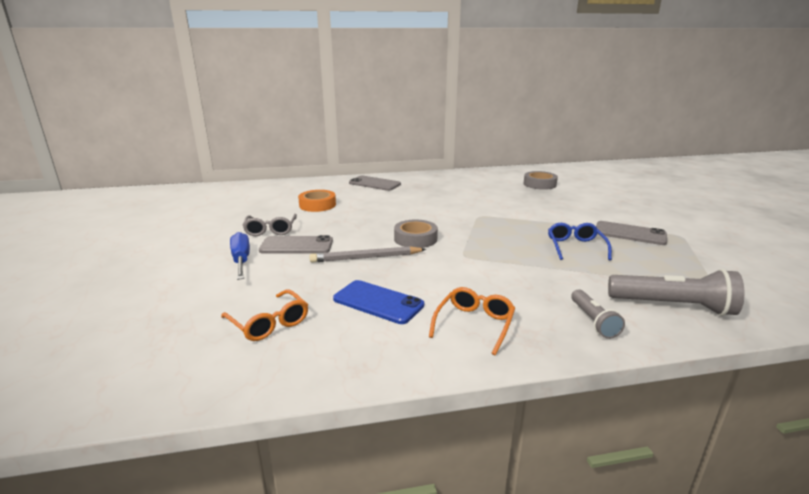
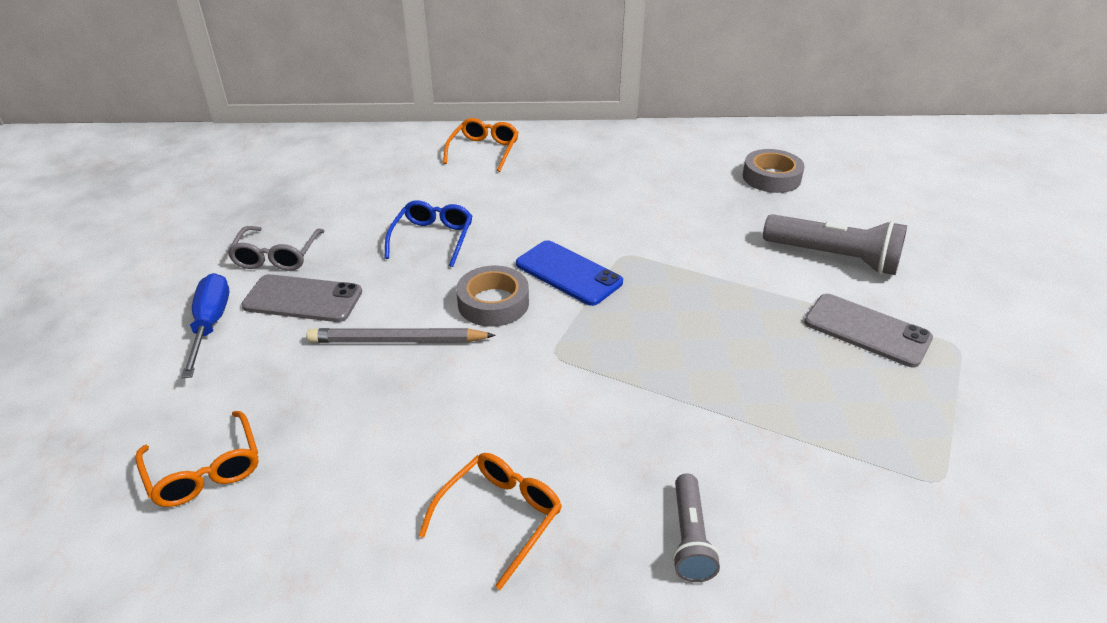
camera: 10 degrees right, 15 degrees up
orange tape [298,190,336,212] -> none
blue phone [333,280,424,324] -> blue phone moved to [516,240,623,306]
grey phone [349,176,401,191] -> orange glasses [443,118,519,172]
blue glasses [548,223,612,260] -> blue glasses moved to [385,200,472,267]
grey flashlight [608,269,744,316] -> grey flashlight moved to [763,214,907,275]

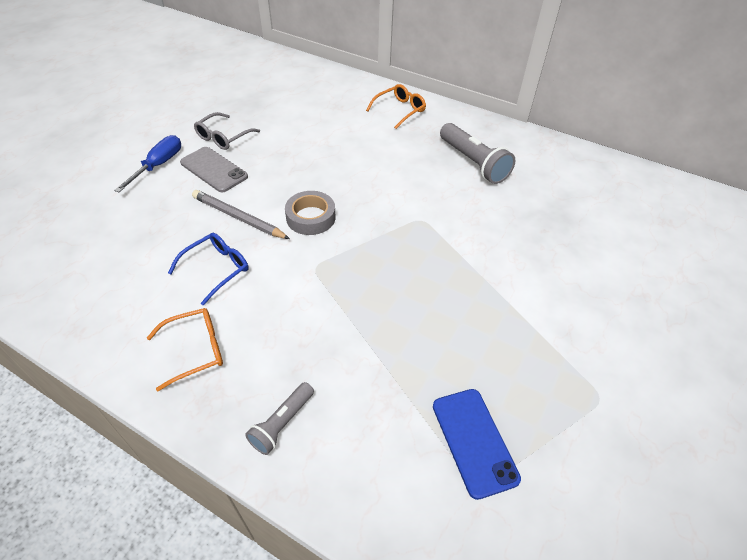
camera: 30 degrees right, 10 degrees up
orange glasses [135,411,258,507] -> none
blue glasses [385,200,472,267] -> blue glasses moved to [168,233,249,305]
blue phone [516,240,623,306] -> blue phone moved to [433,389,521,500]
grey tape [743,149,805,193] -> none
grey flashlight [763,214,907,275] -> grey flashlight moved to [440,123,515,184]
grey phone [804,294,933,367] -> none

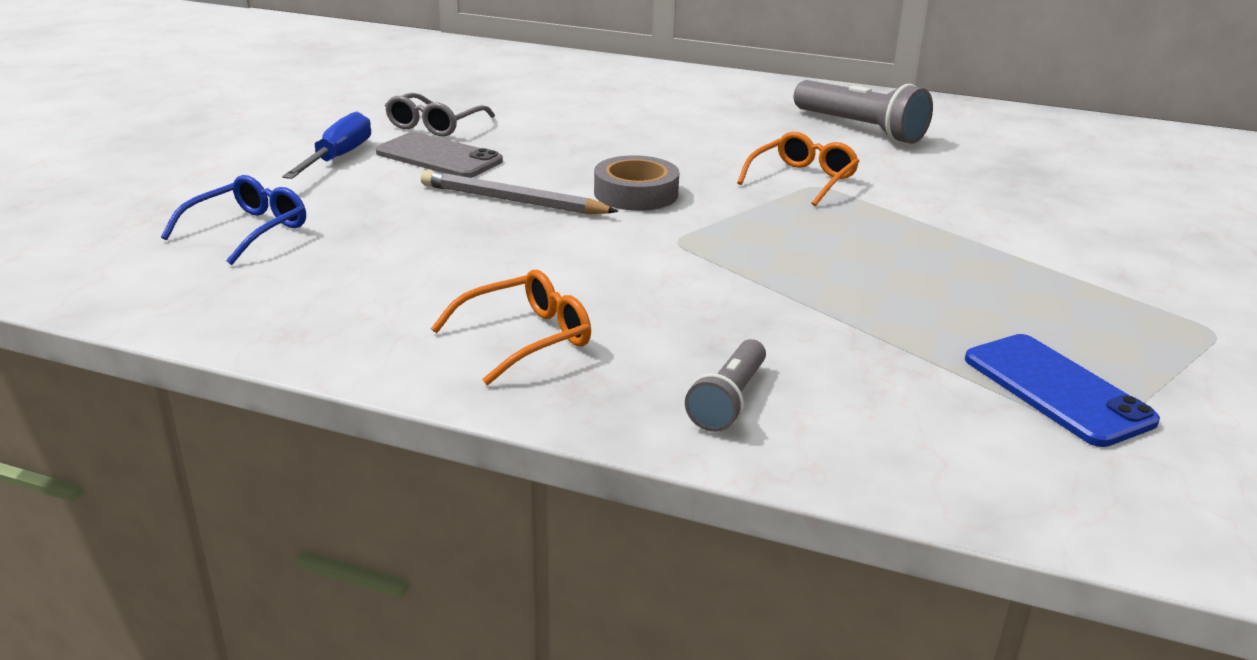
camera: 10 degrees left, 20 degrees down
blue glasses [168,233,249,305] -> blue glasses moved to [161,175,306,265]
orange glasses [366,84,426,129] -> orange glasses moved to [737,132,860,206]

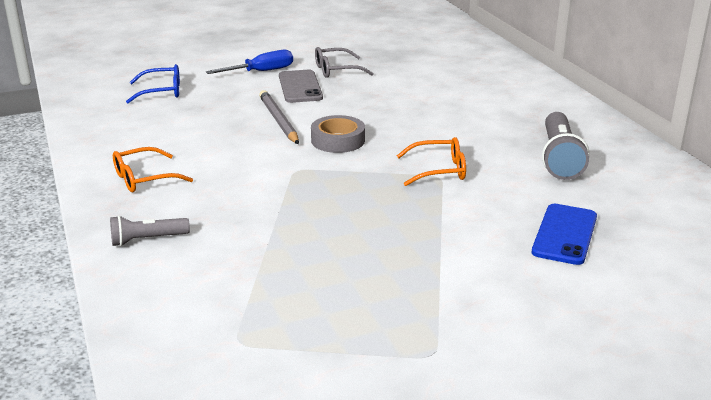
camera: 50 degrees right, 0 degrees up
orange glasses [431,270,591,385] -> orange glasses turned 135 degrees clockwise [113,147,193,192]
blue phone [965,334,1160,447] -> blue phone moved to [532,204,597,265]

